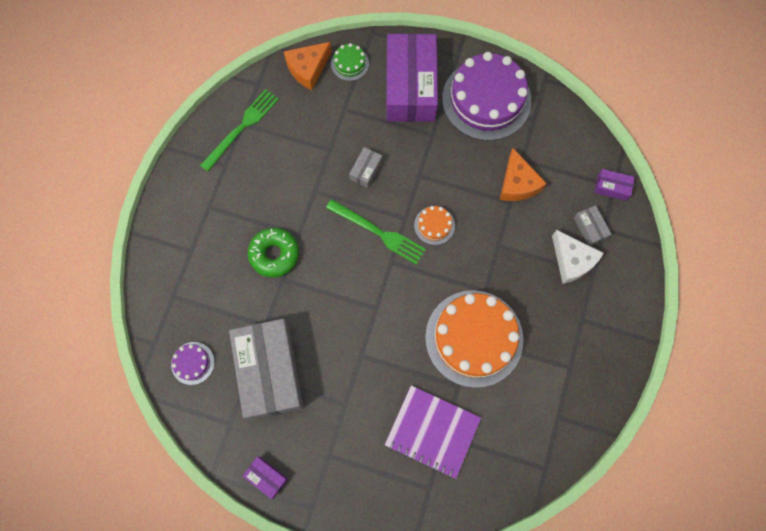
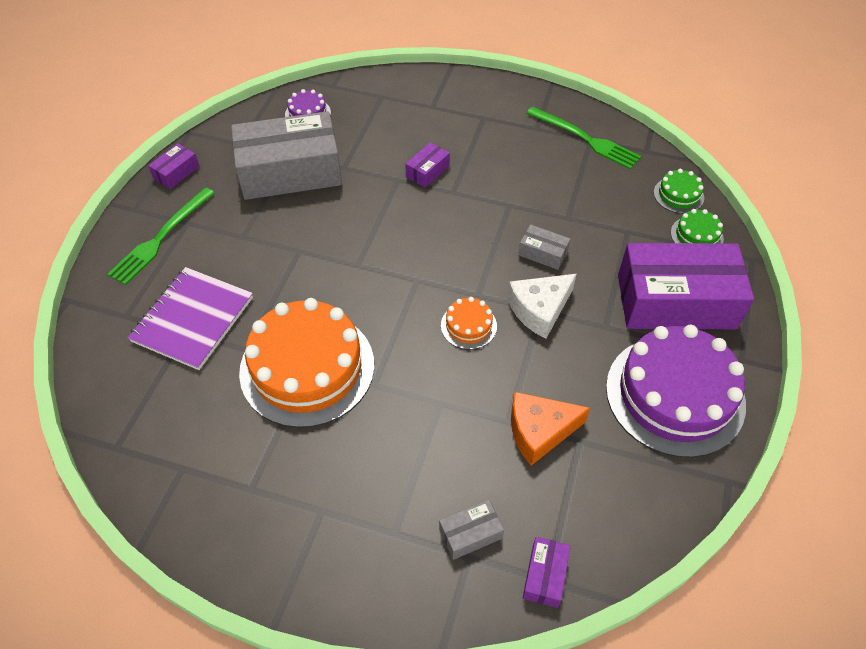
camera: 90 degrees right, 20 degrees down
green donut [248,228,299,277] -> purple box [405,142,450,188]
orange cheese [284,42,332,90] -> green cake [654,169,704,214]
green fork [326,199,426,265] -> green fork moved to [108,187,215,285]
white cheese [552,230,604,284] -> white cheese moved to [507,274,576,338]

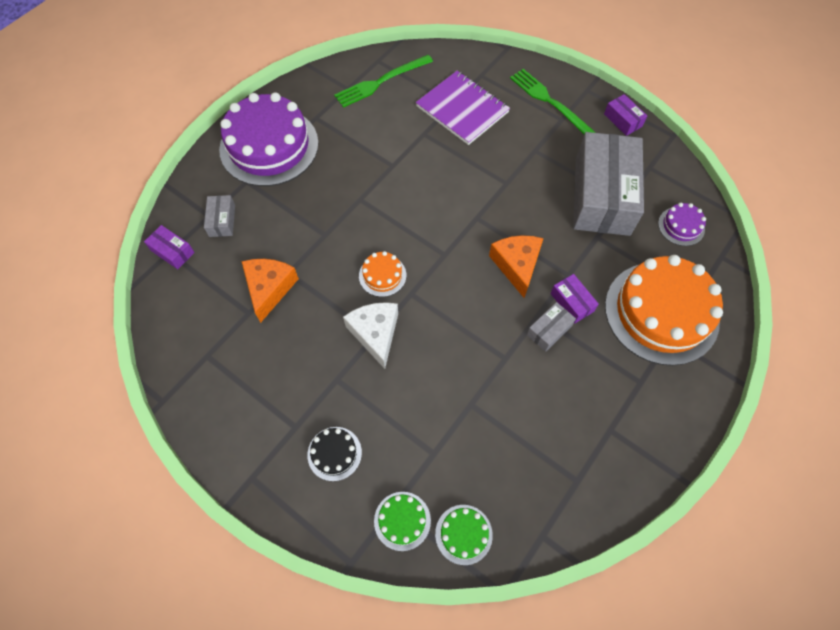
camera: 110 degrees right, 10 degrees up
orange cake [239,298,374,428] -> orange cake moved to [605,255,723,366]
grey box [518,224,570,270] -> grey box moved to [527,302,576,352]
green fork [526,107,641,169] -> green fork moved to [334,55,433,108]
purple cake [606,325,746,458] -> purple cake moved to [219,92,319,186]
purple box [618,243,754,329] -> black cake [307,427,362,481]
none -> orange cheese [489,235,544,298]

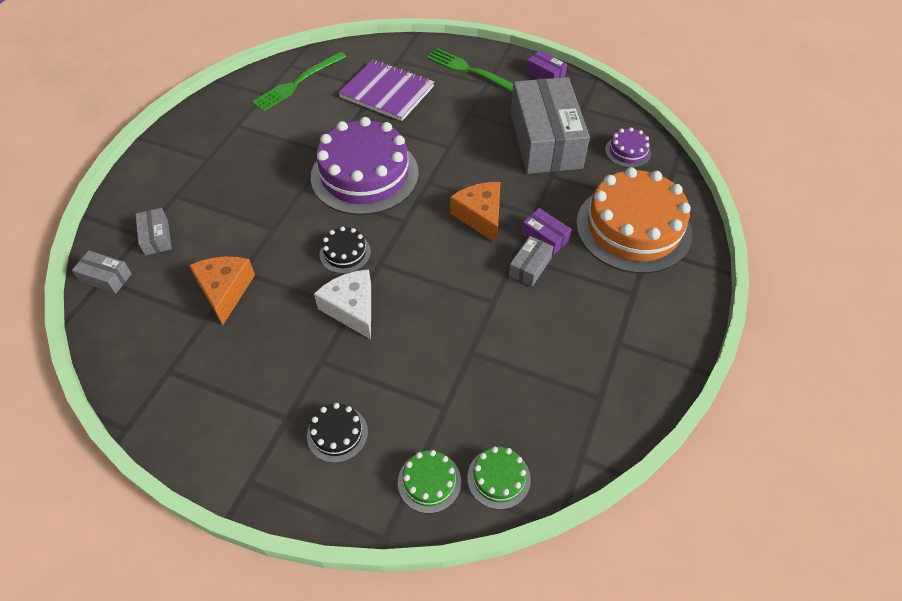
camera: 15 degrees left, 10 degrees down
purple box [144,225,195,269] -> grey box [72,251,132,294]
purple cake [219,92,319,186] -> purple cake moved to [311,117,419,215]
orange cake [359,251,406,297] -> black cake [320,226,371,274]

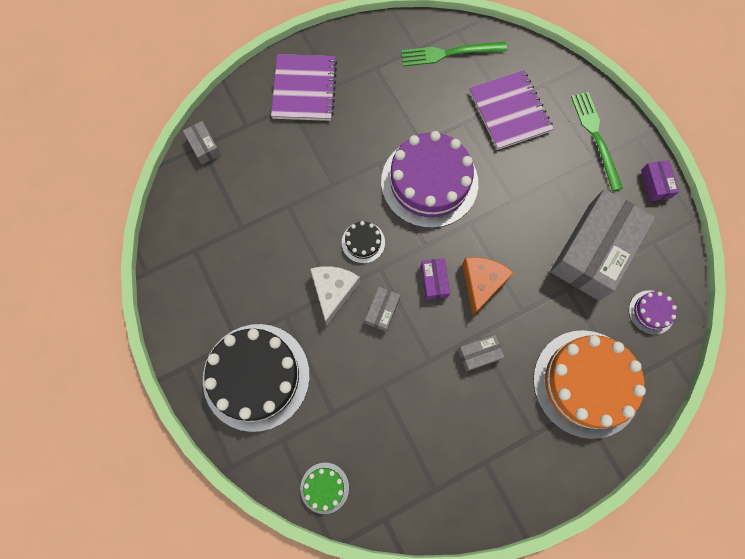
camera: 40 degrees right, 20 degrees up
grey box [135,208,172,255] -> grey box moved to [365,287,400,332]
orange cheese [189,256,255,325] -> none
black cake [307,403,368,463] -> black cake [203,324,310,432], size x2.30
green cake [398,450,461,513] -> none
purple box [521,208,571,255] -> purple box moved to [421,258,450,300]
none -> purple notebook [271,54,337,121]

